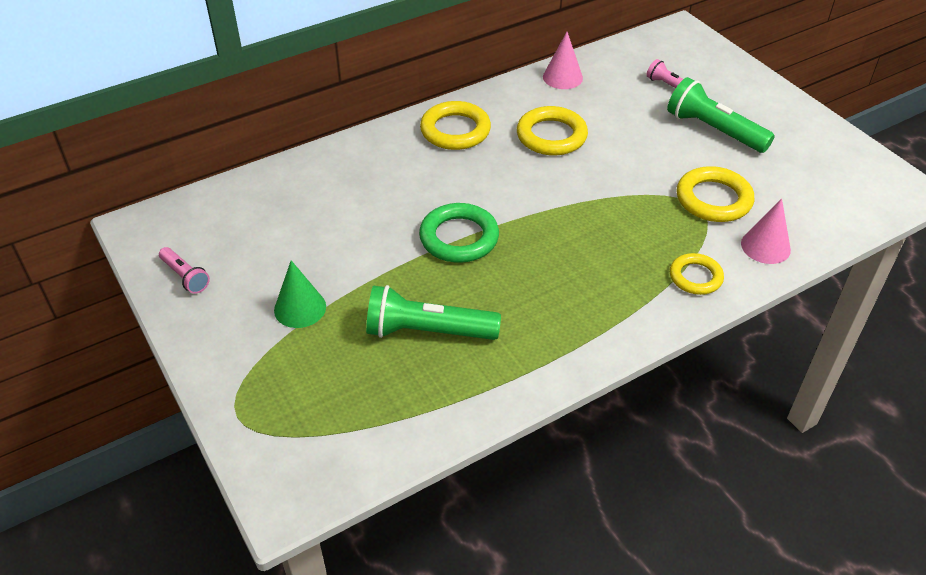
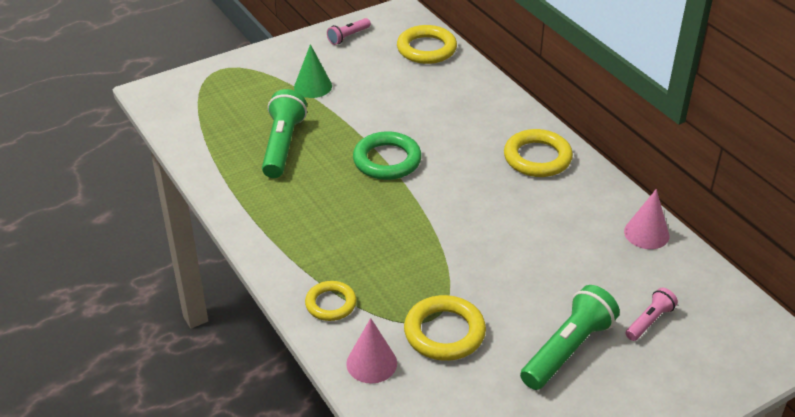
camera: 90 degrees right, 5 degrees down
yellow ring [517,106,588,156] -> yellow ring moved to [397,25,457,64]

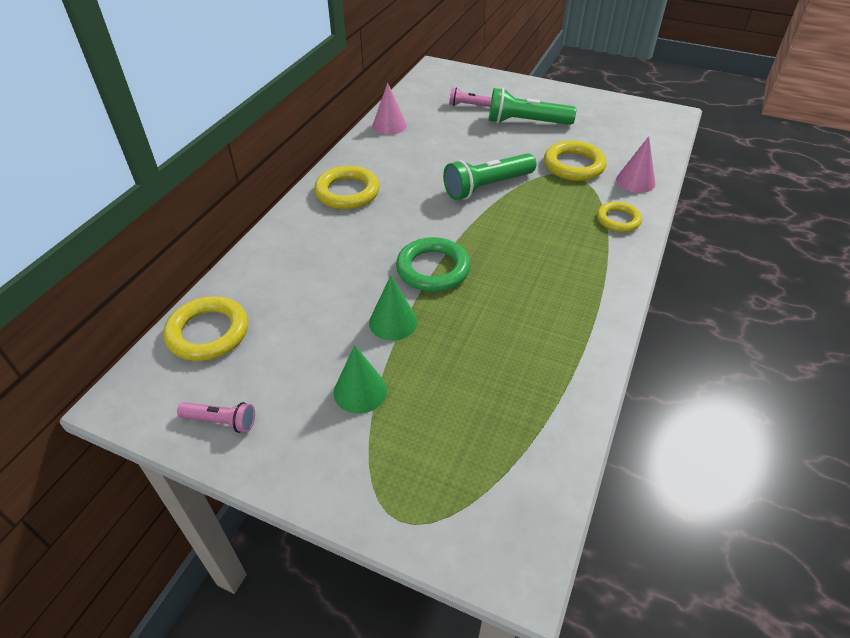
camera: 125 degrees left, 5 degrees up
green flashlight [262,89,307,178] -> green flashlight moved to [443,153,536,200]
none -> green cone [369,275,418,341]

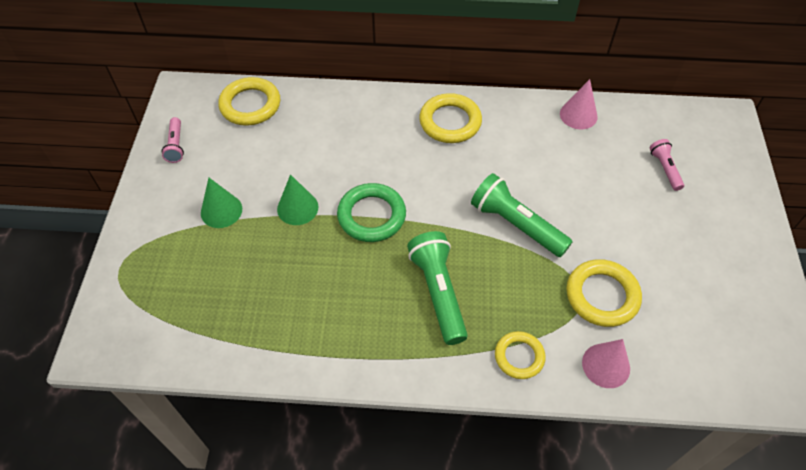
camera: 70 degrees right, 10 degrees up
green flashlight [489,88,576,125] -> green flashlight moved to [407,231,468,345]

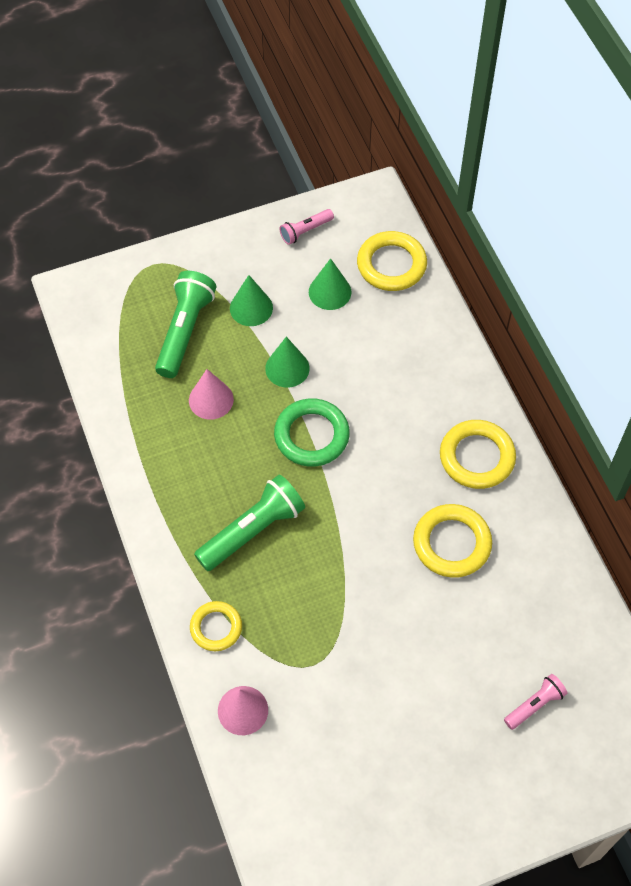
camera: 65 degrees right, 5 degrees up
green flashlight [471,173,573,257] -> green flashlight moved to [155,271,216,378]
pink cone [560,79,598,129] -> pink cone moved to [189,369,234,420]
yellow ring [566,259,642,327] -> yellow ring moved to [413,504,492,578]
none -> green cone [309,258,351,310]

